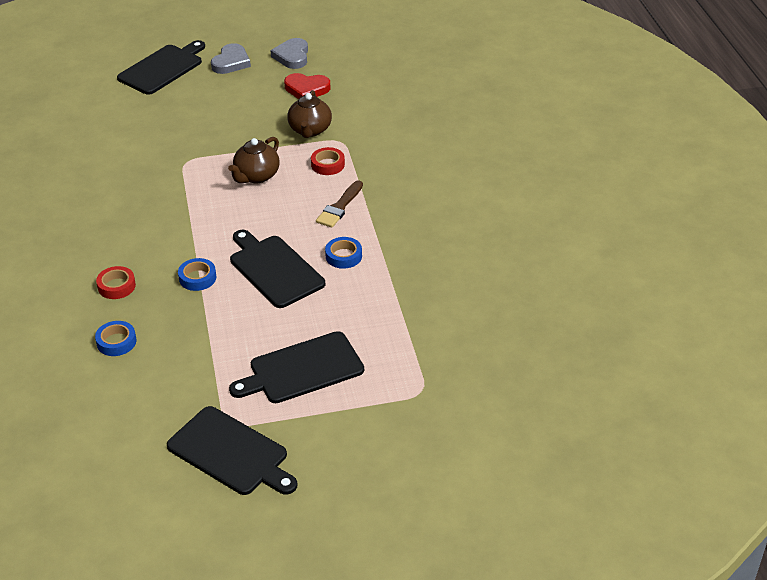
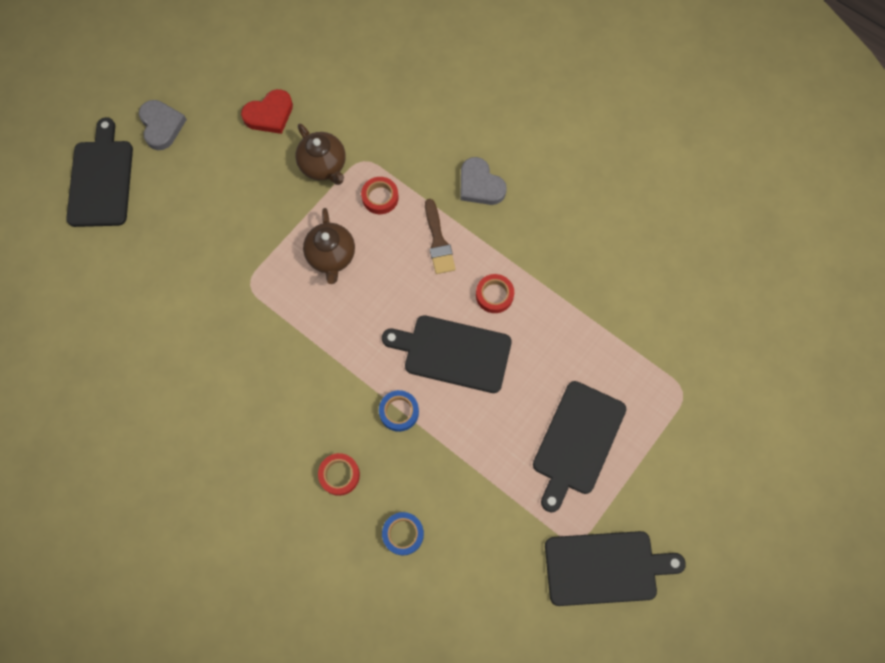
camera: 40 degrees left, 30 degrees up
grey heart [270,38,308,69] -> grey heart moved to [460,157,507,205]
blue tape [325,237,362,269] -> red tape [476,274,514,313]

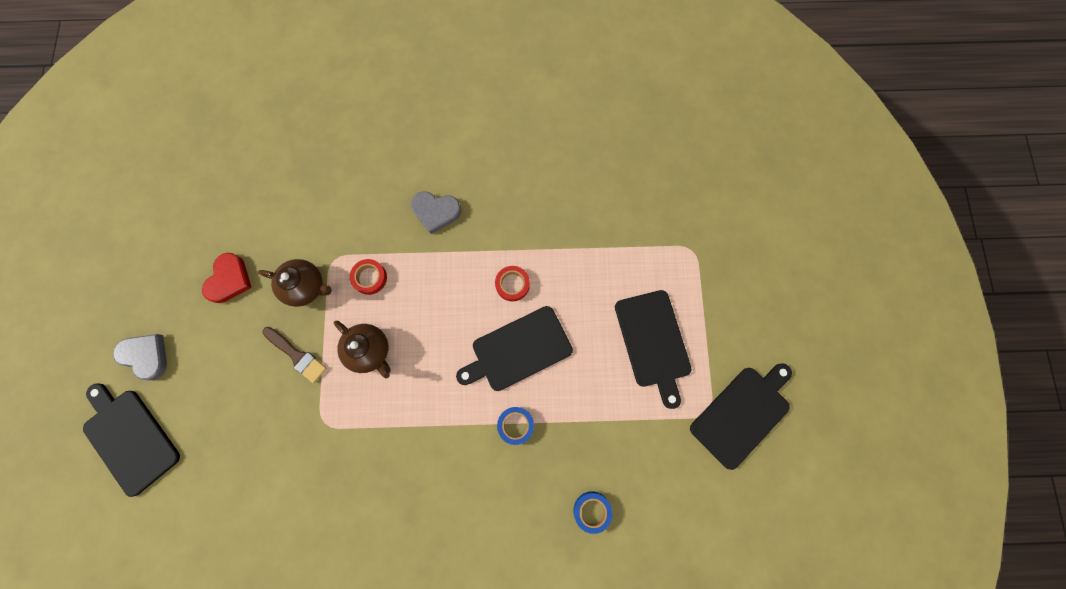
camera: 40 degrees left, 5 degrees up
red tape [318,453,360,496] -> none
brown brush [425,199,455,274] -> brown brush moved to [263,327,327,383]

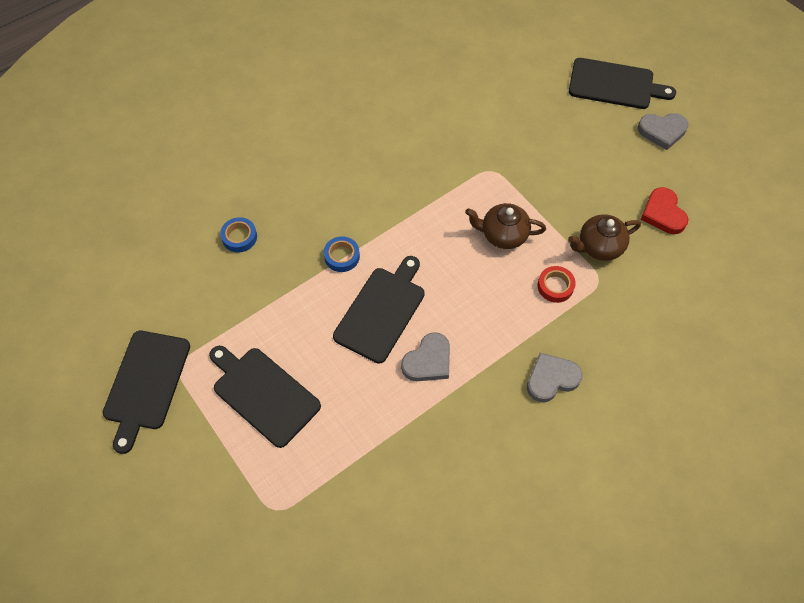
camera: 145 degrees right, 15 degrees down
brown brush [263,327,327,383] -> none
red tape [495,266,530,301] -> grey heart [401,332,450,381]

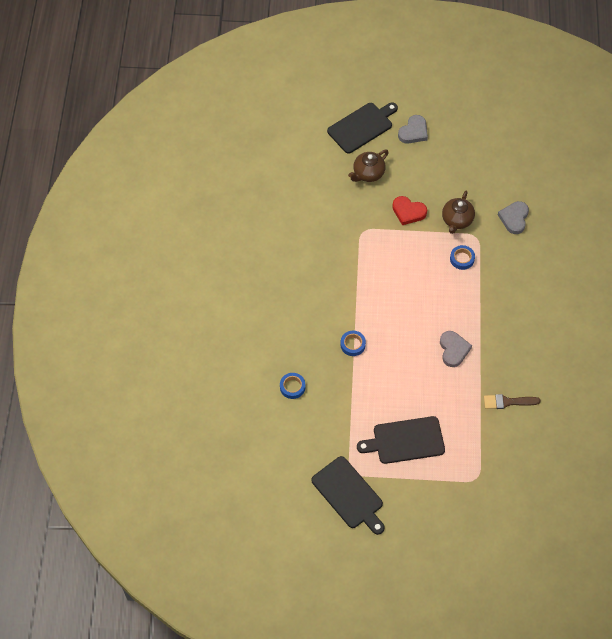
camera: 50 degrees left, 0 degrees up
black cutting board [333,256,425,364] -> none
brown teapot [465,203,546,249] -> brown teapot moved to [348,150,389,182]
grey heart [527,353,582,403] -> grey heart moved to [498,201,529,234]
red tape [538,266,576,303] -> blue tape [450,245,475,270]
red heart [641,187,689,234] -> red heart moved to [392,196,427,225]
none -> brown brush [484,394,541,409]

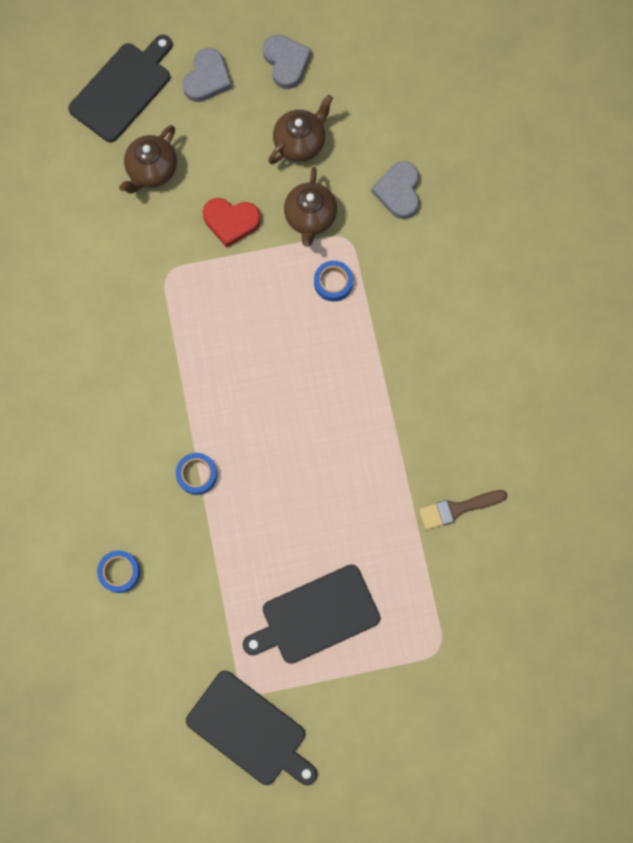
camera: 15 degrees left, 15 degrees up
grey heart [440,331,472,367] -> grey heart moved to [263,35,311,89]
none -> brown teapot [268,95,333,164]

